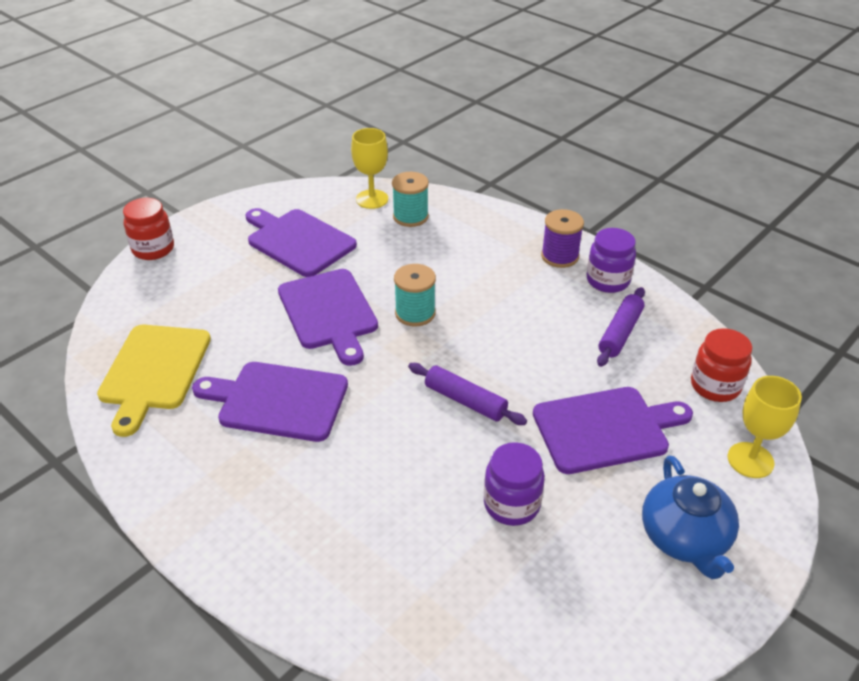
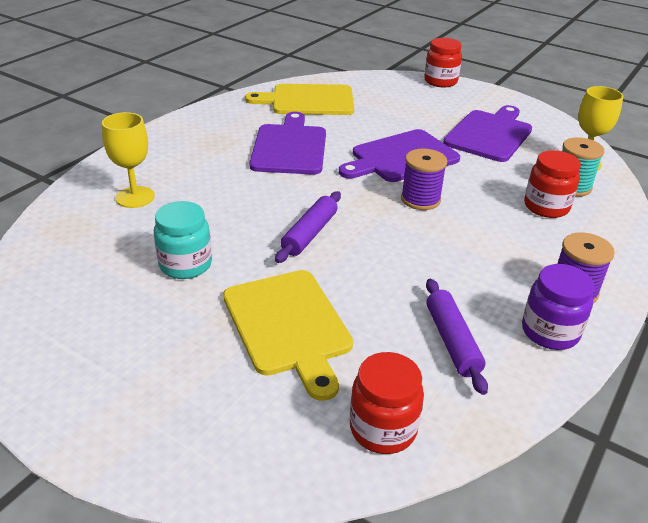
camera: 80 degrees right, 5 degrees down
turquoise spool [394,264,436,326] -> purple spool [401,149,447,210]
purple jar [484,442,545,526] -> turquoise jar [154,201,212,279]
purple cutting board [533,387,693,474] -> yellow cutting board [223,270,353,401]
purple rolling pin [597,287,645,367] -> purple rolling pin turned 60 degrees clockwise [426,279,488,395]
blue teapot [642,455,739,579] -> none
yellow goblet [728,376,802,478] -> yellow goblet moved to [102,112,155,208]
none -> red jar [524,150,581,218]

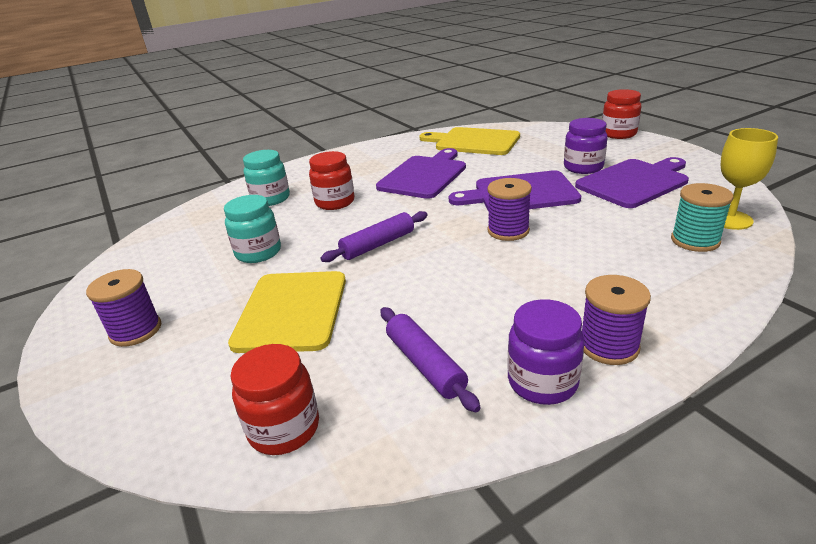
camera: 30 degrees right, 5 degrees down
yellow goblet [102,112,155,208] -> turquoise jar [243,150,290,206]
purple rolling pin [426,279,488,395] -> purple rolling pin turned 45 degrees counterclockwise [380,307,481,412]
red jar [524,150,581,218] -> red jar moved to [309,151,354,210]
none -> purple spool [86,269,161,347]
none -> purple jar [564,118,608,174]

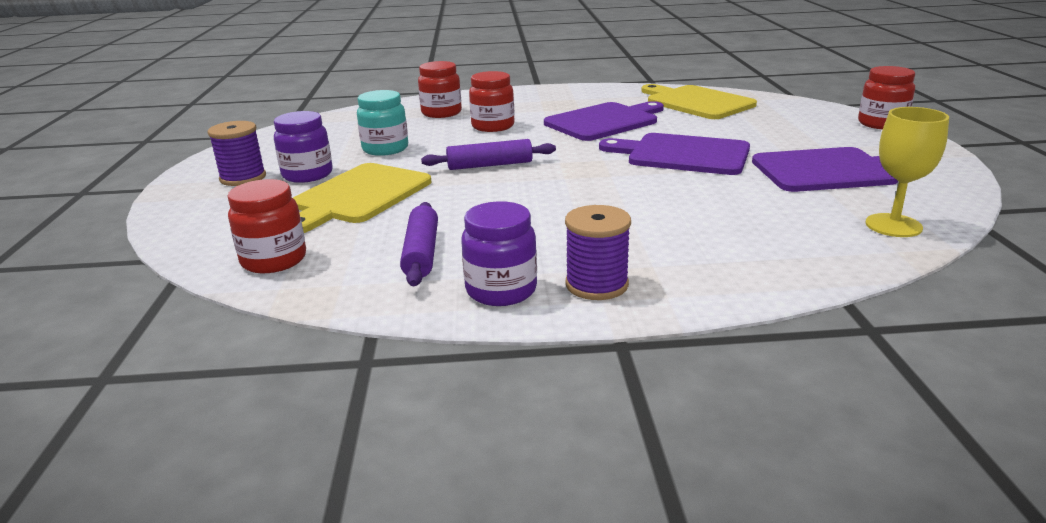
camera: 25 degrees right, 5 degrees down
turquoise jar [243,150,290,206] -> red jar [418,61,462,118]
purple spool [487,178,532,241] -> none
purple jar [564,118,608,174] -> purple jar moved to [274,111,333,183]
turquoise spool [671,183,733,252] -> none

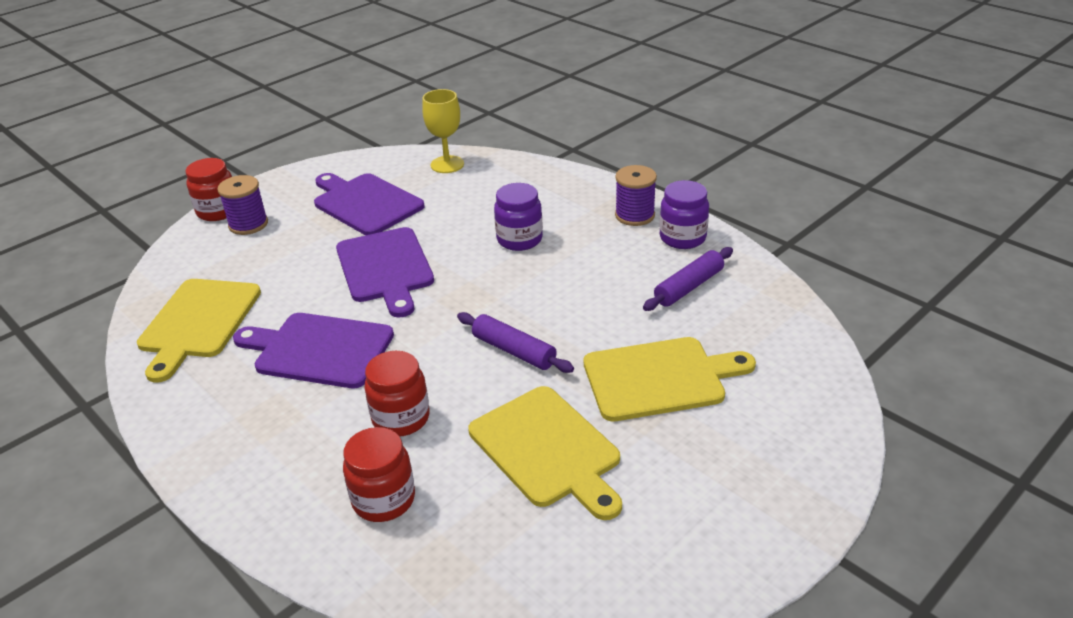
camera: 130 degrees left, 10 degrees up
purple spool [208,121,266,186] -> purple spool moved to [217,175,268,235]
red jar [227,179,306,273] -> none
purple jar [274,111,333,183] -> purple jar moved to [494,183,543,251]
turquoise jar [357,90,408,156] -> yellow cutting board [468,386,622,520]

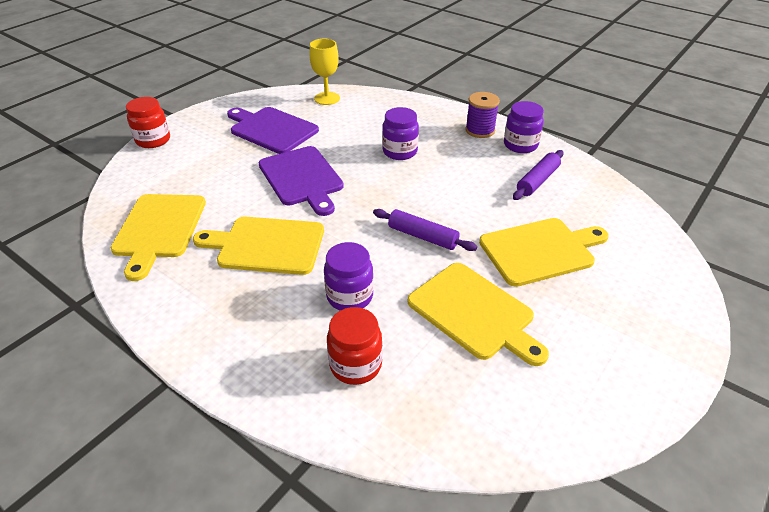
camera: 10 degrees left, 5 degrees up
purple spool [217,175,268,235] -> none
purple cutting board [233,313,394,388] -> yellow cutting board [193,217,324,275]
red jar [365,351,429,437] -> purple jar [324,242,374,310]

